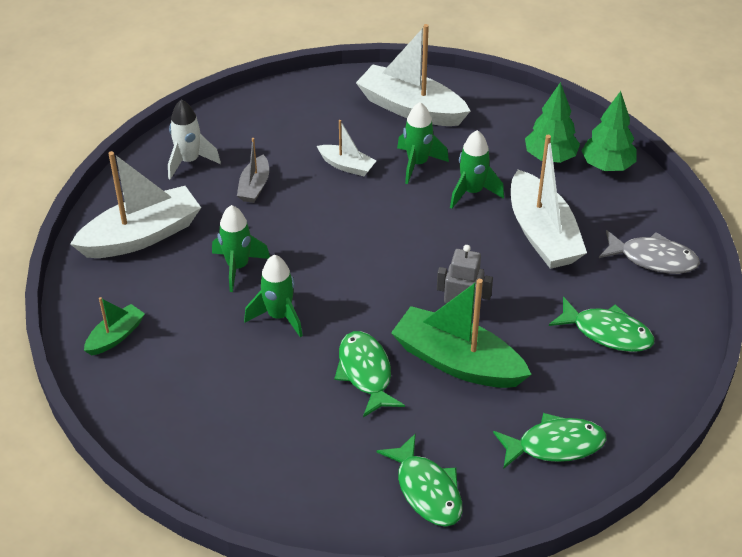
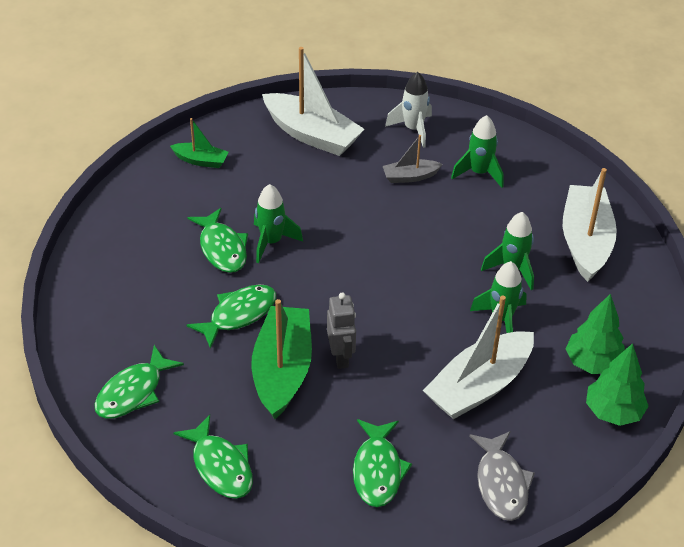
camera: 65 degrees right, 0 degrees up
green rocket [212,205,270,292] -> green rocket moved to [451,115,503,188]
white boat [317,120,377,176] -> none
none -> green fish [187,208,248,273]

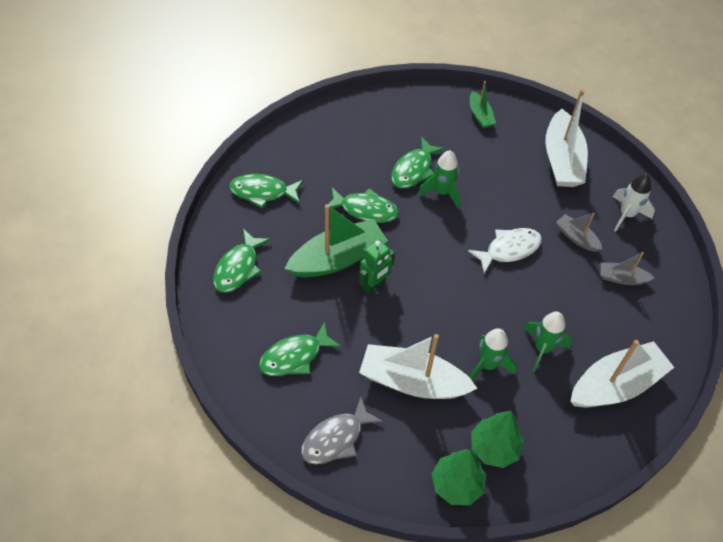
camera: 55 degrees right, 10 degrees up
grey robot [327,293,356,369] -> green robot [359,240,395,294]
green rocket [451,115,503,188] -> grey boat [600,252,654,285]
none -> white fish [468,228,542,274]

